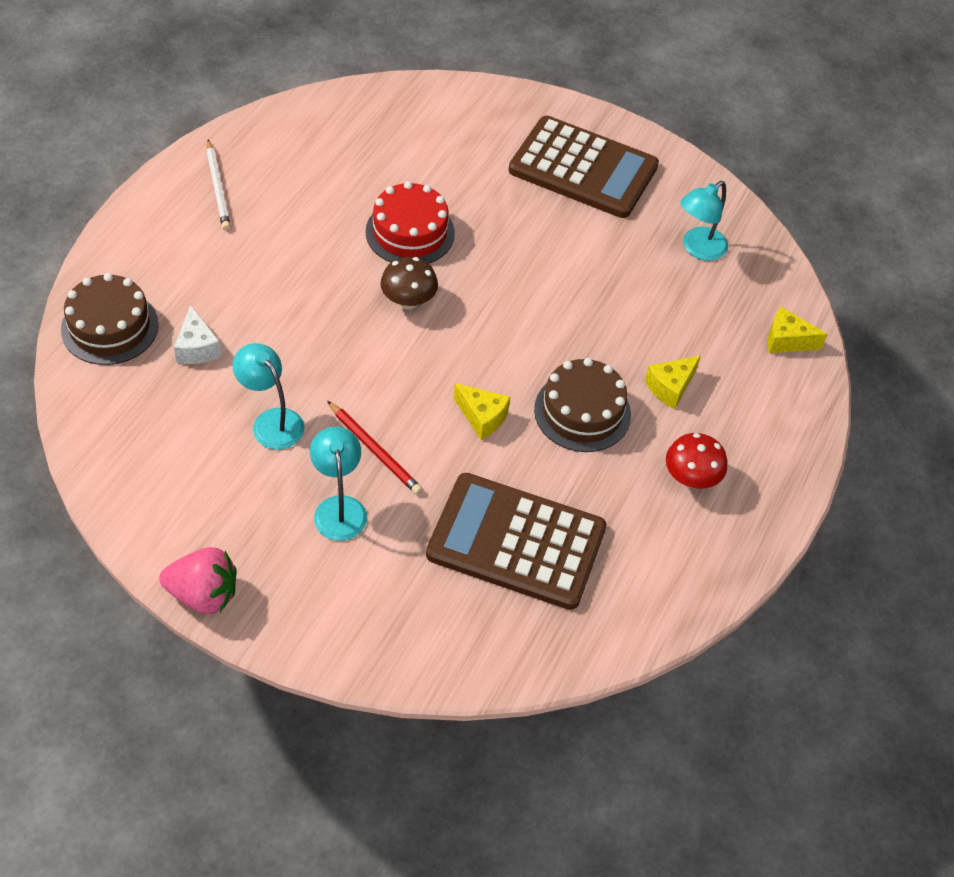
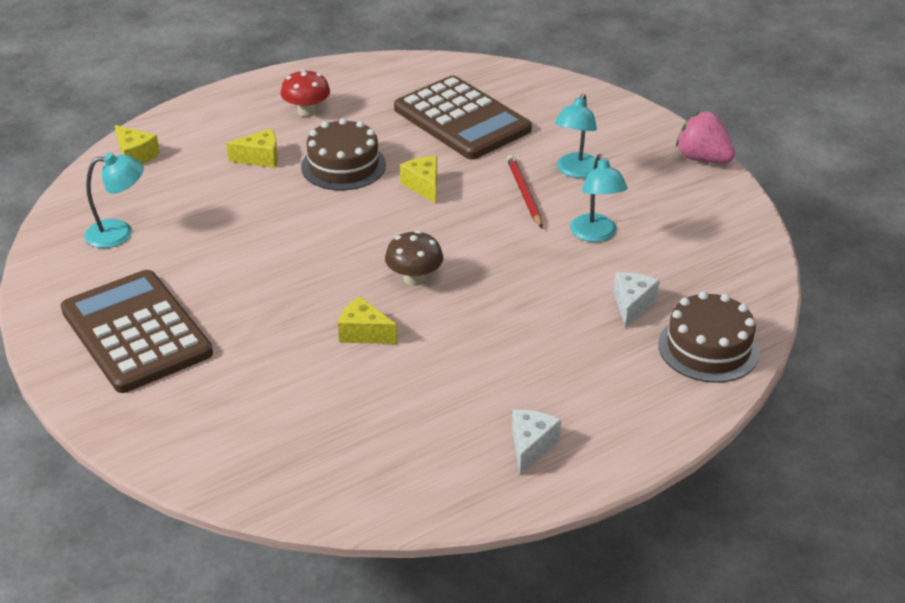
camera: 145 degrees left, 15 degrees down
white pencil [206,140,231,231] -> white cheese [512,409,561,475]
red cake [365,181,455,264] -> yellow cheese [338,297,397,344]

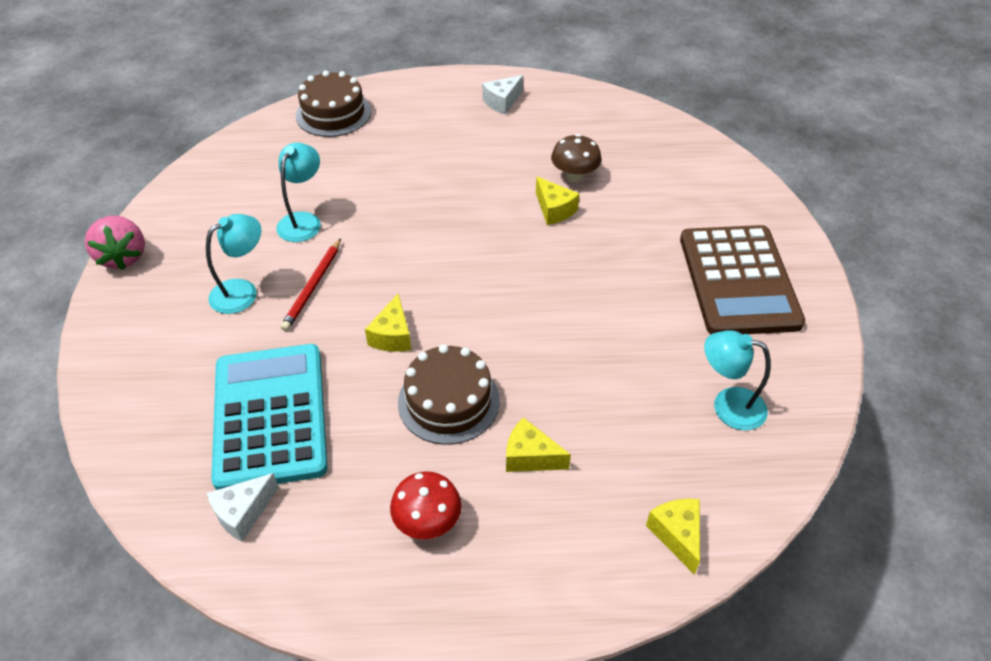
camera: 150 degrees left, 10 degrees up
brown mushroom [385,231,443,286] -> brown mushroom moved to [551,134,602,183]
brown calculator [394,75,532,160] -> turquoise calculator [211,344,328,490]
white cheese [614,272,660,328] -> white cheese moved to [207,473,279,542]

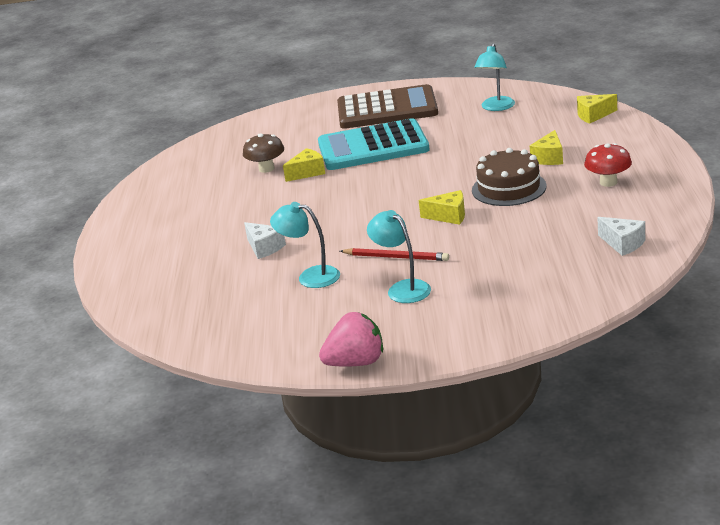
camera: 85 degrees left, 20 degrees down
turquoise calculator [211,344,328,490] -> turquoise calculator moved to [318,118,430,170]
brown cake [296,71,371,137] -> none
white cheese [482,75,523,114] -> white cheese moved to [244,222,286,259]

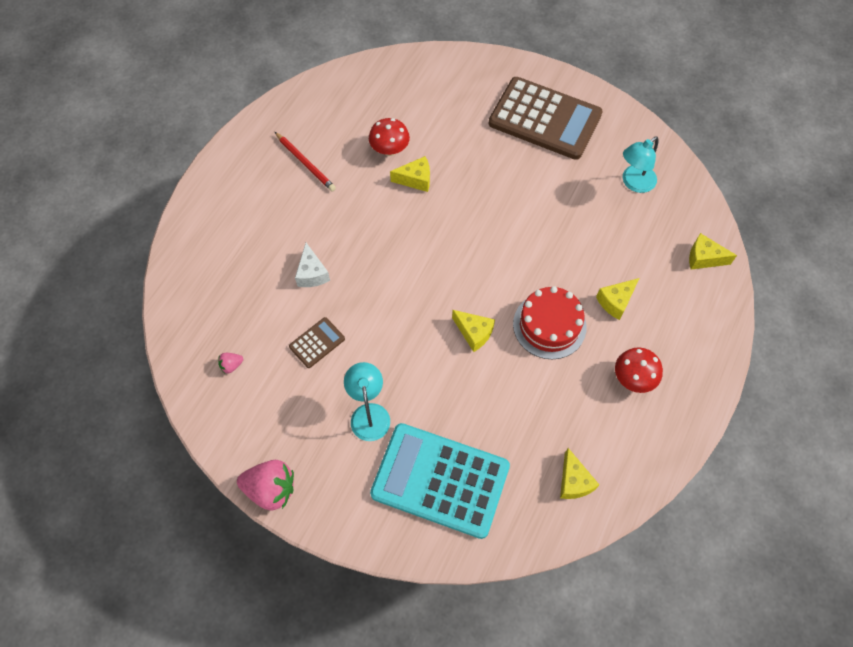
camera: 25 degrees right, 35 degrees up
brown mushroom [243,133,284,173] -> red mushroom [369,118,410,156]
turquoise lamp [270,202,340,288] -> brown calculator [289,317,345,368]
turquoise calculator [318,118,430,170] -> turquoise calculator moved to [370,423,510,539]
red pencil [340,248,449,261] -> red pencil moved to [275,132,336,191]
brown cake [472,148,547,206] -> red cake [513,286,586,359]
white cheese [597,217,645,256] -> yellow cheese [560,448,599,499]
none -> pink strawberry [218,353,243,373]

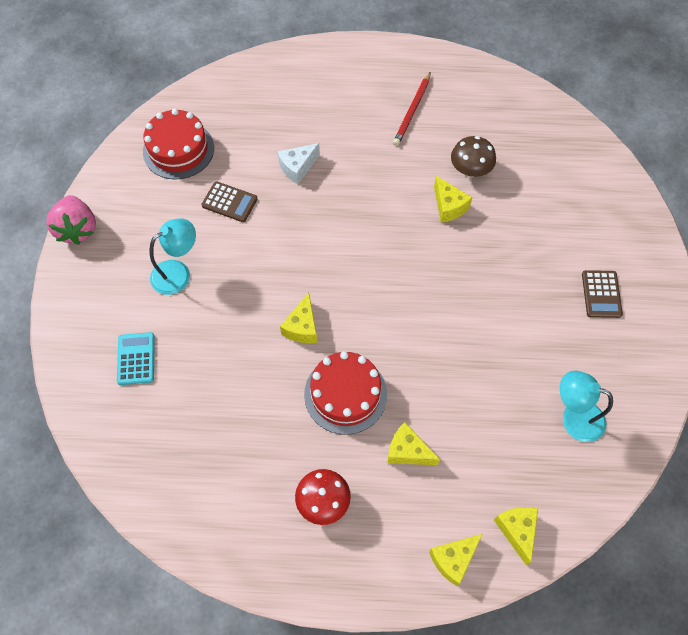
camera: 65 degrees right, 0 degrees up
pink strawberry [218,353,243,373] -> red cake [143,109,214,180]
red mushroom [369,118,410,156] -> brown mushroom [451,136,496,177]
turquoise calculator [370,423,510,539] -> turquoise calculator [117,332,155,385], size x0.43
brown calculator [489,77,603,160] -> brown calculator [582,270,623,318], size x0.43
yellow cheese [560,448,599,499] -> yellow cheese moved to [429,534,482,586]

